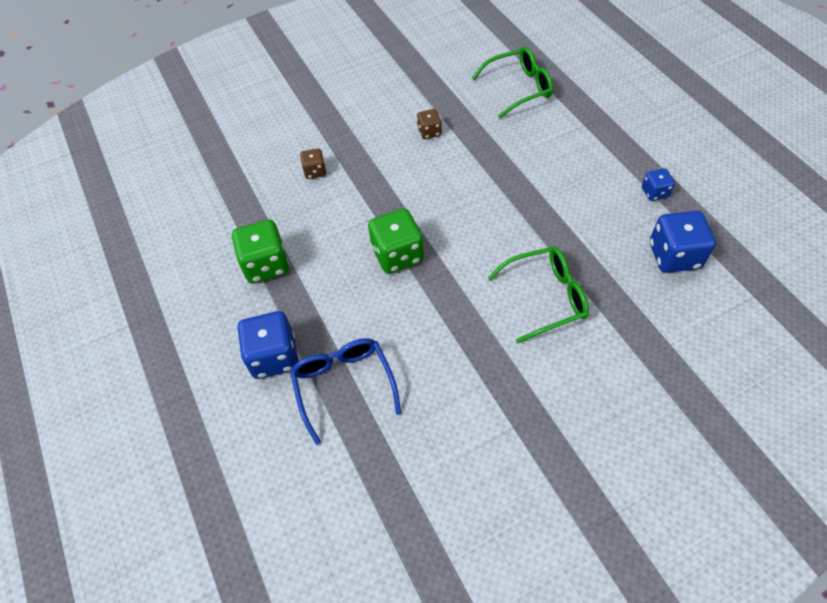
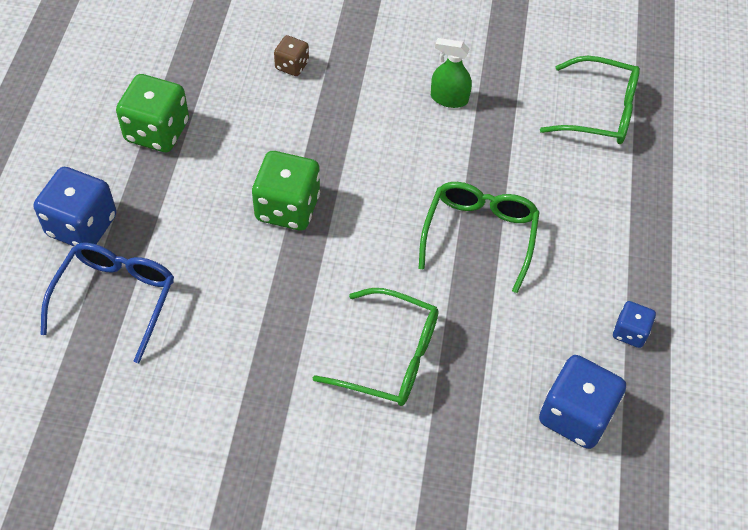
camera: 30 degrees right, 0 degrees up
brown dice [417,109,442,139] -> green spray bottle [431,38,472,108]
none -> green glasses [419,182,540,293]

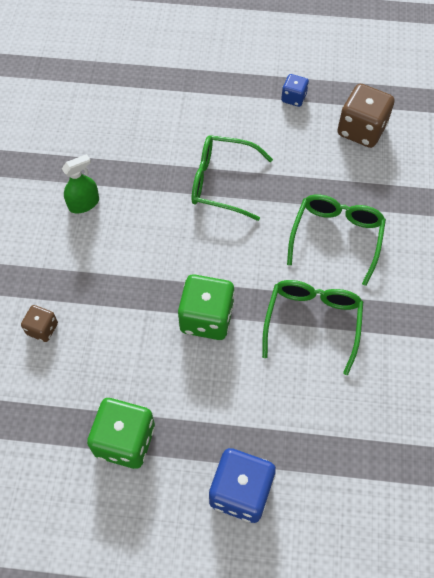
camera: 90 degrees left, 5 degrees up
blue glasses [41,243,174,363] -> none
green spray bottle [431,38,472,108] -> green spray bottle turned 135 degrees counterclockwise [62,154,99,213]
blue dice [539,355,626,449] -> brown dice [337,84,394,148]
green glasses [540,56,640,144] -> green glasses moved to [262,280,363,375]

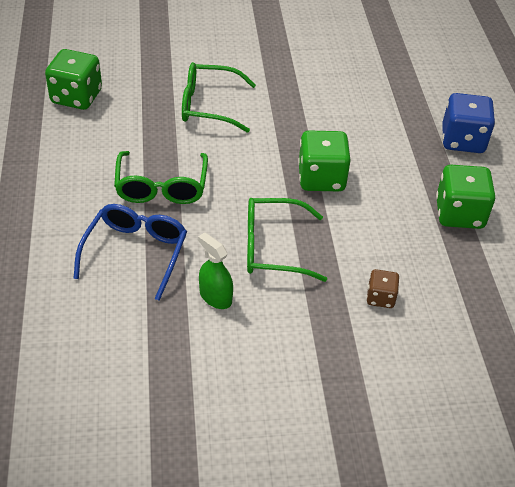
camera: 105 degrees left, 15 degrees down
green glasses [262,280,363,375] -> green glasses moved to [247,198,327,282]
blue dice [281,74,309,107] -> none
brown dice [337,84,394,148] -> green dice [45,49,102,110]
none -> blue glasses [73,204,187,301]

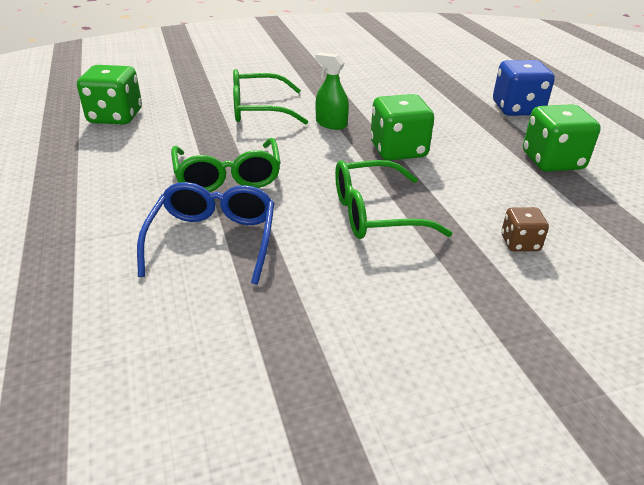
camera: 10 degrees left, 10 degrees down
green spray bottle [198,232,233,309] -> green spray bottle moved to [315,53,349,130]

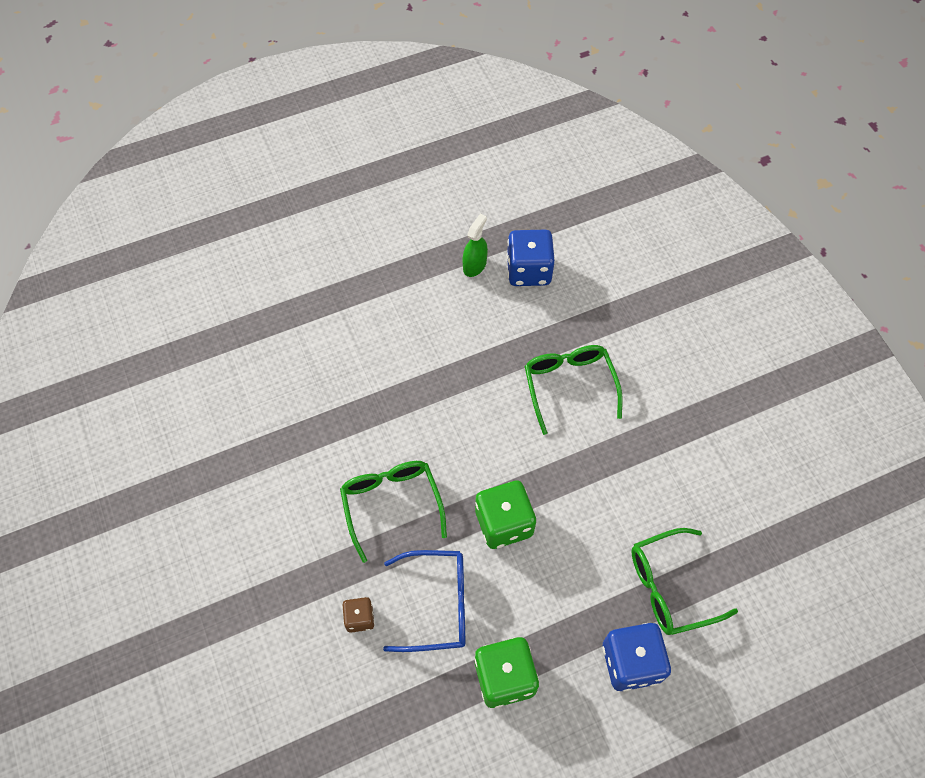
camera: 85 degrees right, 25 degrees up
green dice [77,65,142,125] -> blue dice [507,230,555,286]
blue glasses [137,182,274,284] -> blue glasses moved to [383,550,466,652]
green glasses [171,138,281,192] -> green glasses moved to [631,528,738,635]
green spray bottle [315,53,349,130] -> green spray bottle moved to [462,214,488,277]

